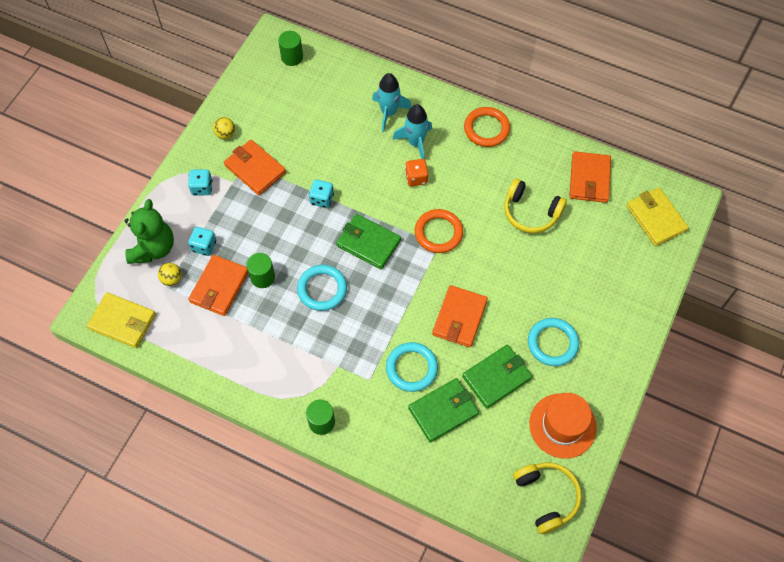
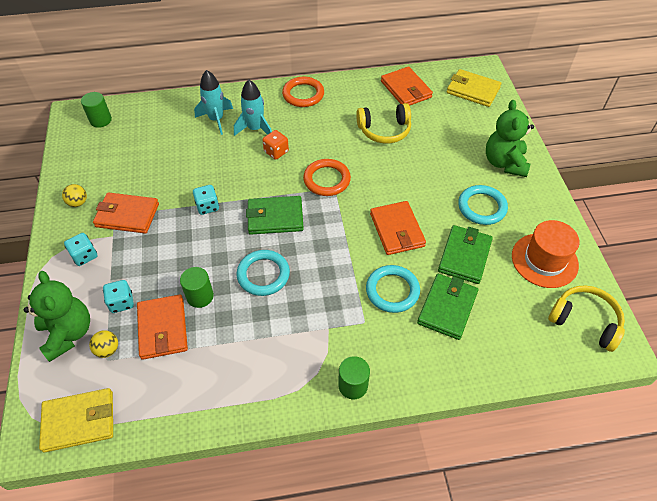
camera: 35 degrees left, 10 degrees down
none -> green teddy bear [486,100,534,177]

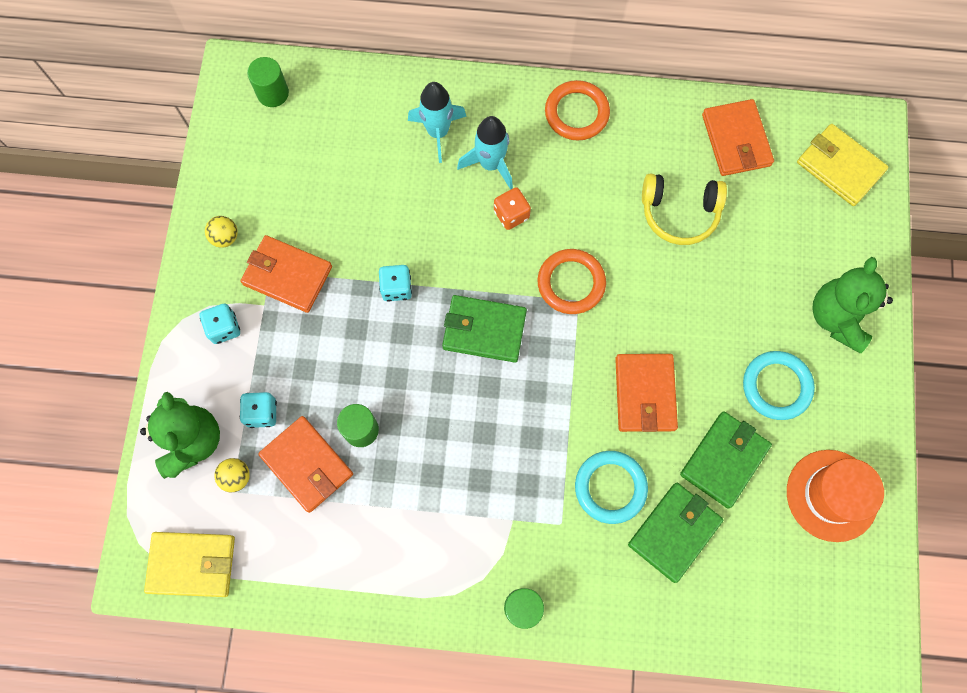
camera: 15 degrees right, 20 degrees up
orange wallet [137,295,188,360] -> orange wallet turned 45 degrees counterclockwise [258,416,353,513]
turquoise ring [236,250,290,296] -> none
yellow headphones [548,285,625,352] -> none

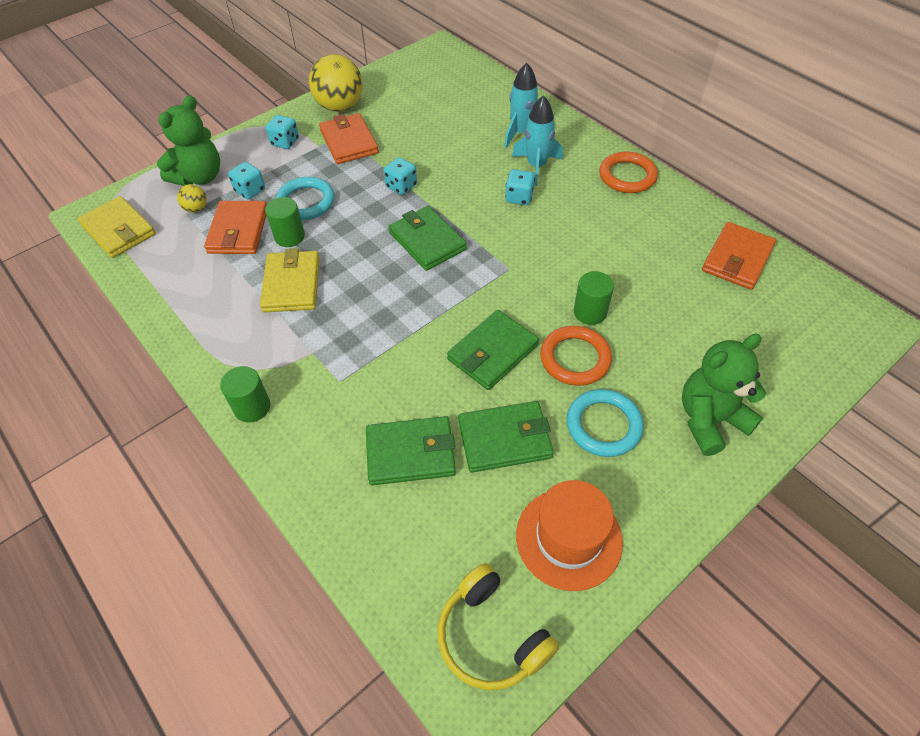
camera: 45 degrees right, 20 degrees down
yellow ball [205,216,238,248] -> yellow ball [309,54,363,112], size x2.15
green cylinder [247,57,289,107] -> green cylinder moved to [574,271,614,325]
orange dice [494,187,531,230] -> turquoise dice [505,169,535,205]
orange ring [538,249,606,314] -> orange ring moved to [540,326,612,386]
turquoise ring [575,451,648,524] -> turquoise ring moved to [276,177,335,220]
orange wallet [615,354,678,432] -> green wallet [447,310,539,390]
yellow headphones [642,173,727,245] -> yellow headphones moved to [438,563,559,690]
yellow wallet [797,124,889,206] -> yellow wallet moved to [260,248,320,312]

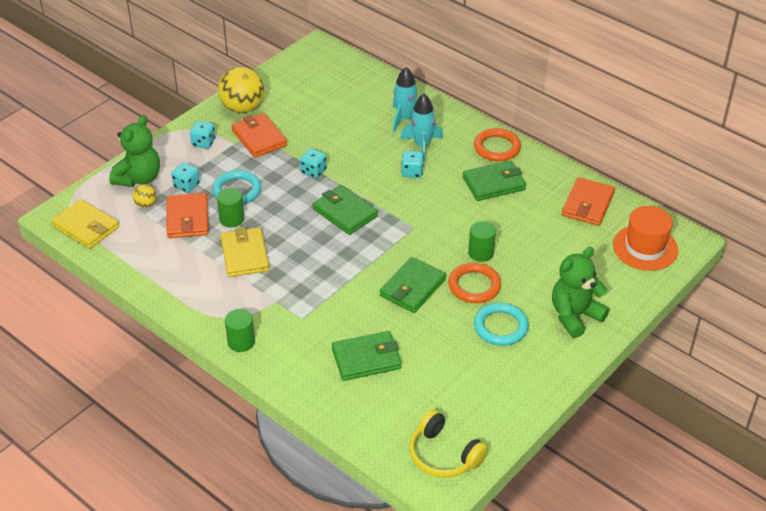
camera: 10 degrees left, 10 degrees down
green wallet [458,401,554,473] -> green wallet moved to [463,160,526,201]
orange hat [516,480,623,591] -> orange hat moved to [613,206,678,271]

